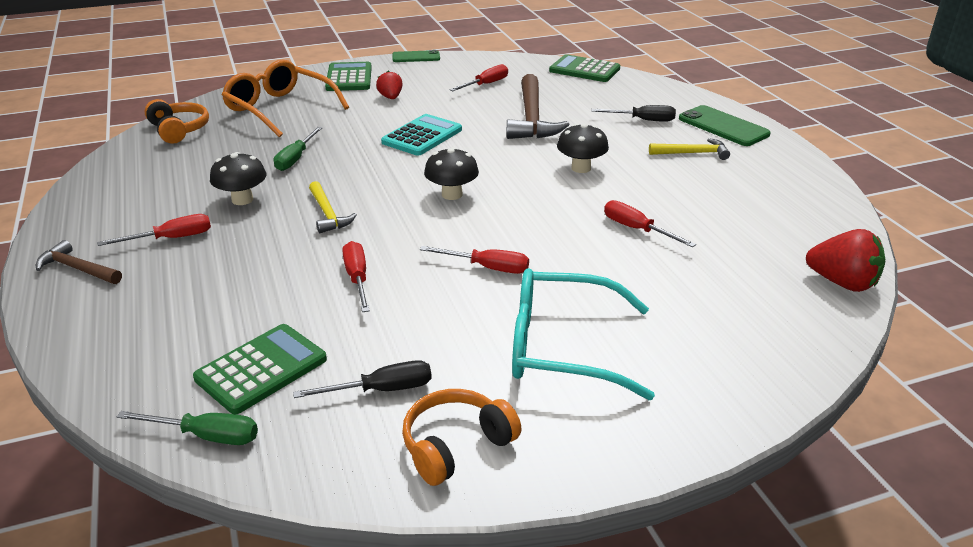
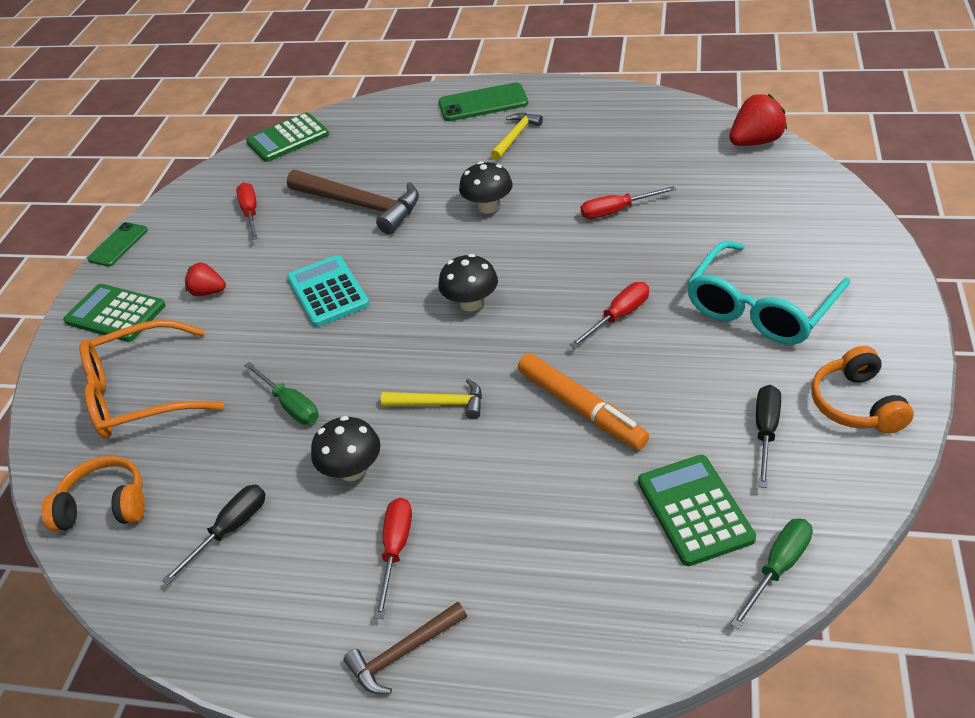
camera: 55 degrees left, 10 degrees up
red screwdriver [342,241,370,312] -> orange marker [518,353,649,450]
black screwdriver [591,105,676,122] -> black screwdriver moved to [162,485,265,585]

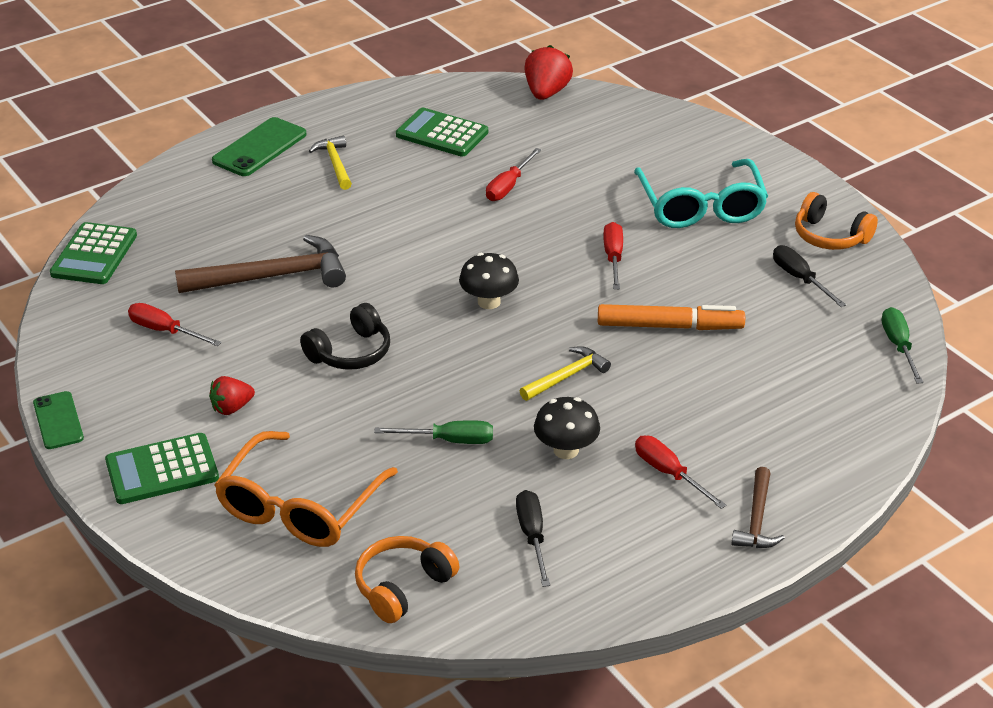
camera: 50 degrees left, 5 degrees down
turquoise calculator [287,255,370,327] -> black headphones [300,303,390,370]
black mushroom [459,161,513,214] -> none
green calculator [638,455,756,566] -> green calculator moved to [396,108,488,157]

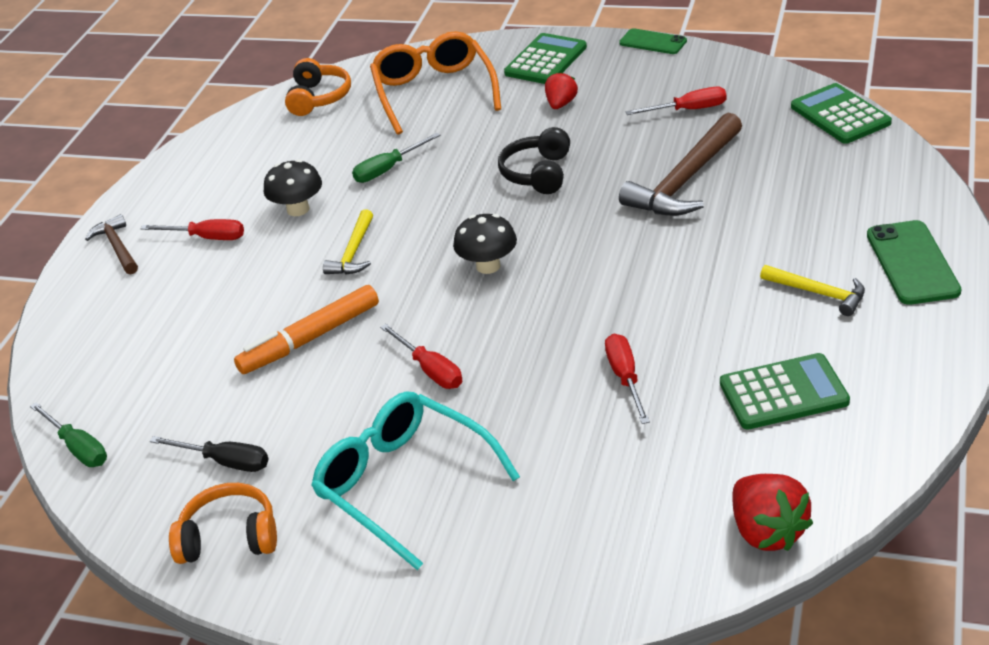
camera: 145 degrees right, 0 degrees up
black screwdriver [516,490,550,587] -> none

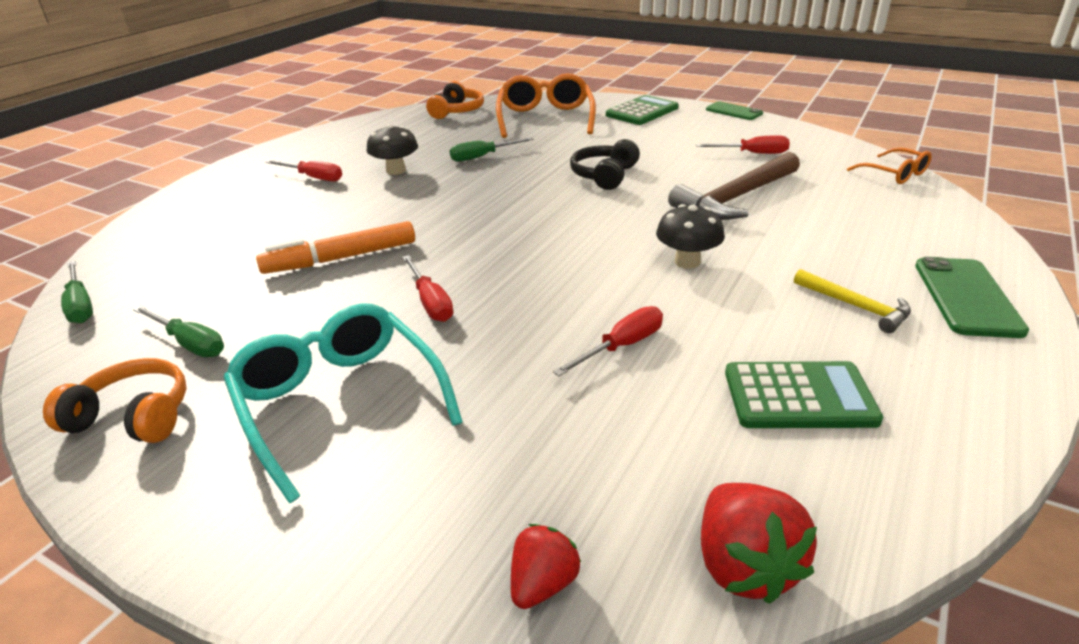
camera: 10 degrees right, 5 degrees down
brown hammer [85,214,138,274] -> none
black screwdriver [150,436,268,472] -> green screwdriver [133,306,224,357]
yellow hammer [323,209,373,274] -> none
black mushroom [453,214,517,274] -> black mushroom moved to [656,204,725,269]
red strawberry [545,72,578,109] -> red strawberry moved to [511,524,581,609]
red screwdriver [605,334,650,424] -> red screwdriver turned 45 degrees clockwise [553,306,663,376]
green calculator [791,83,892,144] -> orange glasses [847,147,932,184]

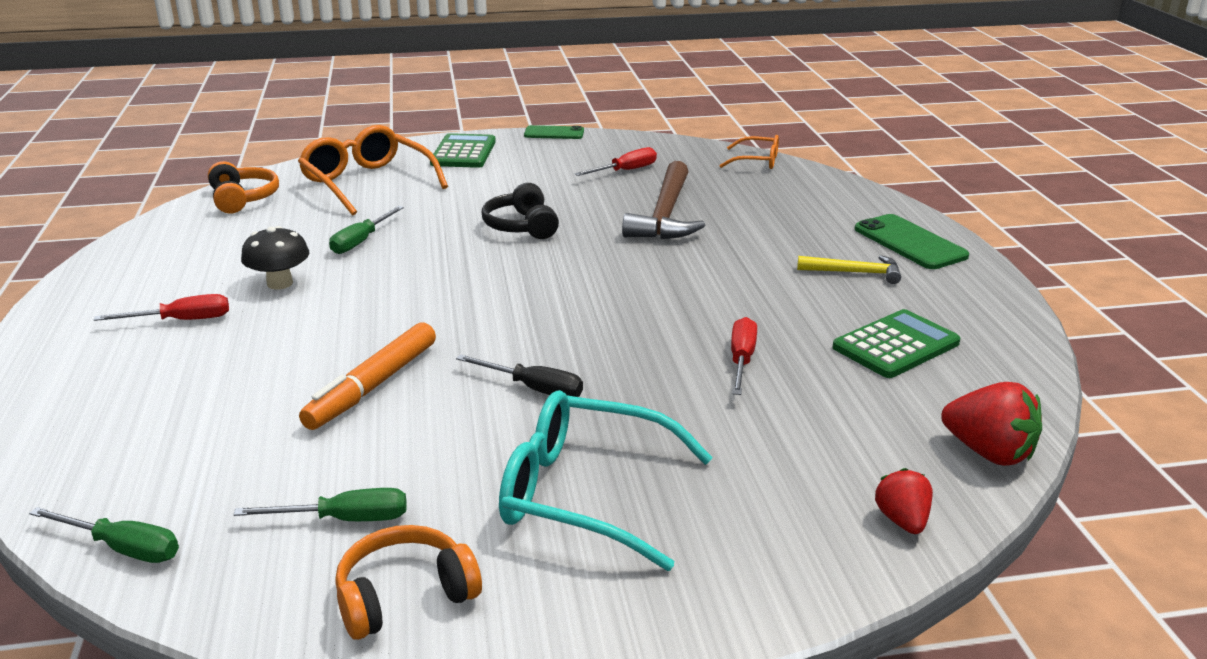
camera: 40 degrees left, 5 degrees down
red screwdriver [402,255,453,322] -> black screwdriver [456,354,583,397]
black mushroom [656,204,725,269] -> none

